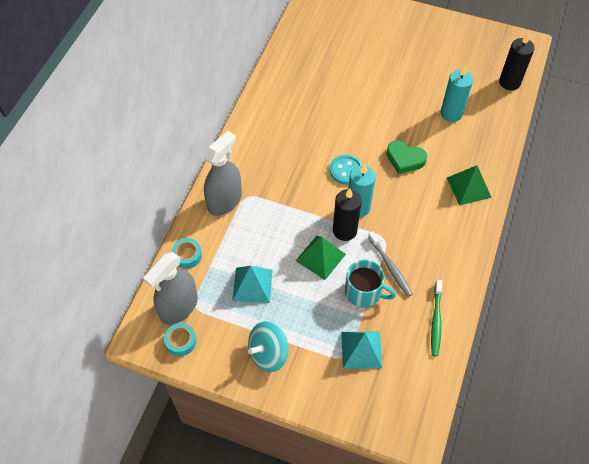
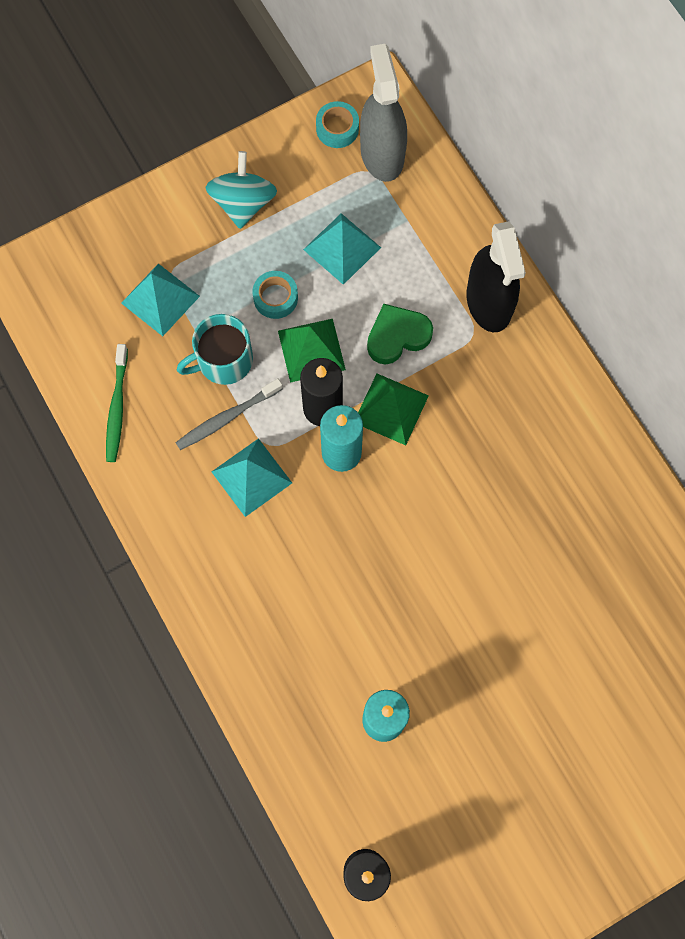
camera: 130 degrees right, 15 degrees up
turquoise tape [172,238,202,269] -> turquoise tape moved to [253,271,298,319]
grey spray bottle [204,131,242,216] -> black spray bottle [466,221,526,332]
turquoise button [330,154,363,185] -> none
grey toothbrush [368,231,413,297] -> grey toothbrush turned 45 degrees counterclockwise [175,378,283,450]
green heart [387,140,427,174] -> green heart moved to [367,304,433,364]
green toothbrush [431,280,442,357] -> green toothbrush turned 135 degrees counterclockwise [106,344,128,462]
green pyramid [447,165,492,205] -> green pyramid moved to [358,374,429,445]
none -> turquoise pyramid [212,438,292,517]

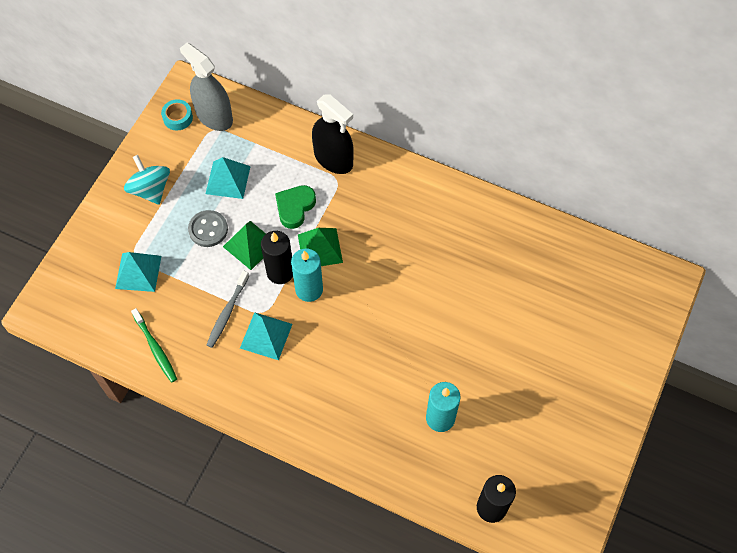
camera: 35 degrees left, 10 degrees down
turquoise mug [177,314,253,385] -> none
turquoise tape [253,271,298,319] -> grey button [188,210,228,247]

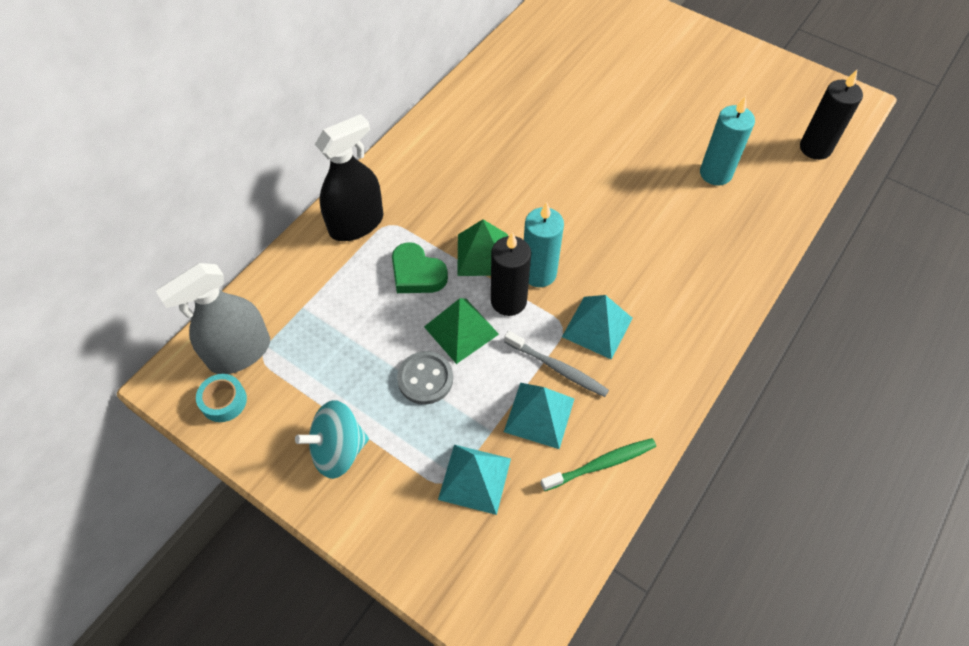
camera: 80 degrees left, 5 degrees down
turquoise pyramid [205,157,251,199] -> turquoise pyramid moved to [504,383,574,449]

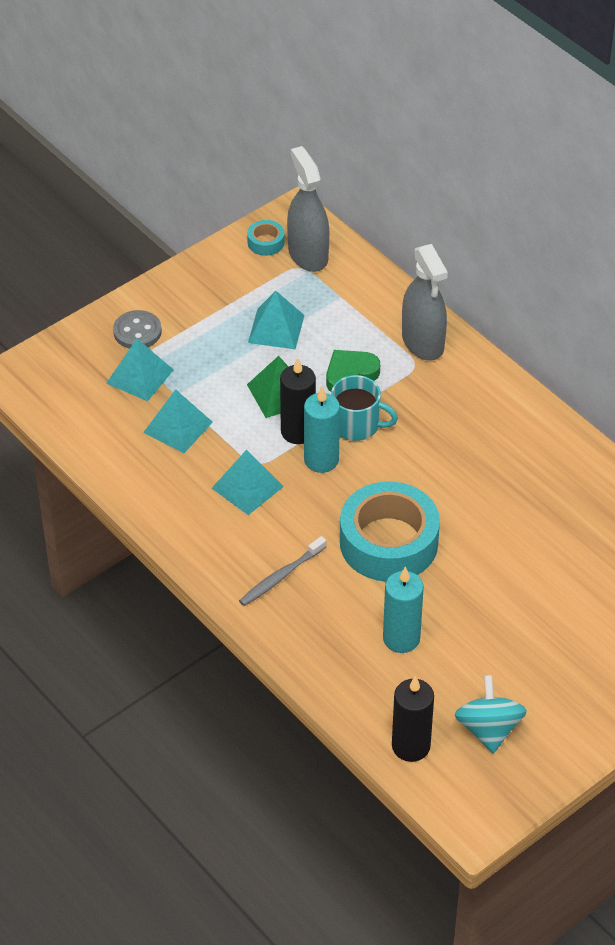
camera: 105 degrees right, 10 degrees down
turquoise spinning top [295,400,369,479] -> turquoise spinning top moved to [455,675,527,753]
black spray bottle [315,114,383,241] -> grey spray bottle [402,244,448,360]
grey button [397,351,453,405] -> grey button moved to [113,310,162,349]
green pyramid [457,219,508,276] -> turquoise mug [331,375,398,441]
grey toothbrush [504,331,609,397] -> grey toothbrush moved to [239,536,326,606]
green toothbrush [540,438,656,491] -> none
none -> turquoise pyramid [248,291,305,349]
none -> turquoise tape [340,481,440,582]

